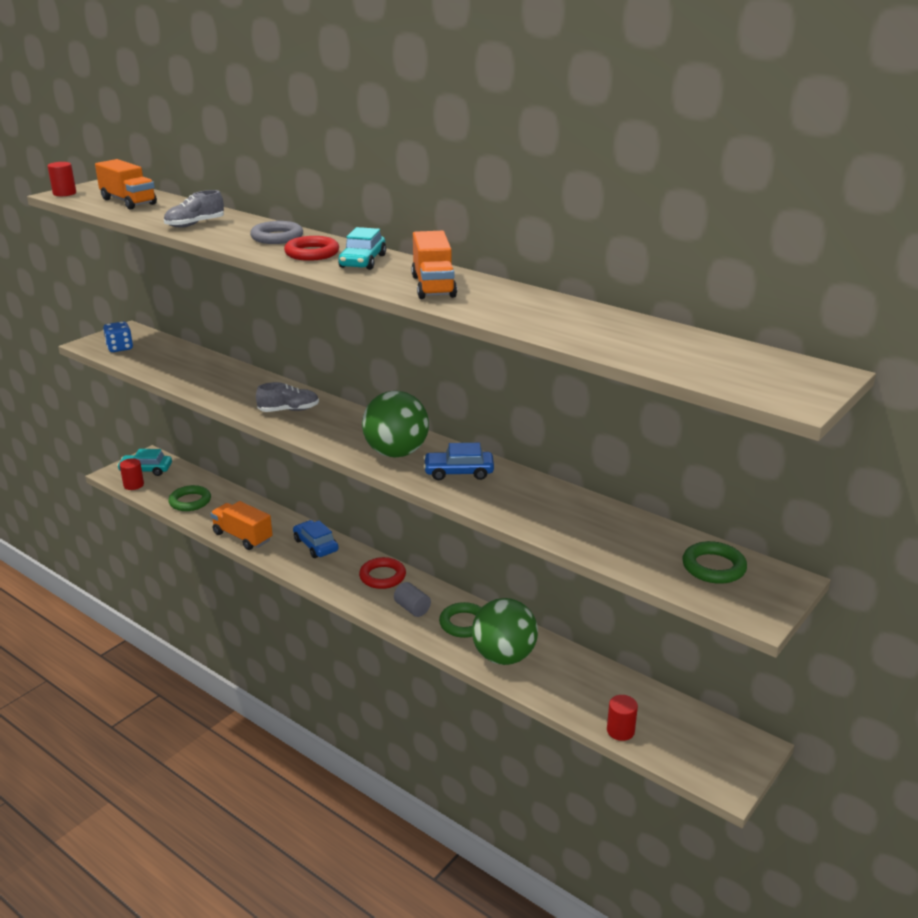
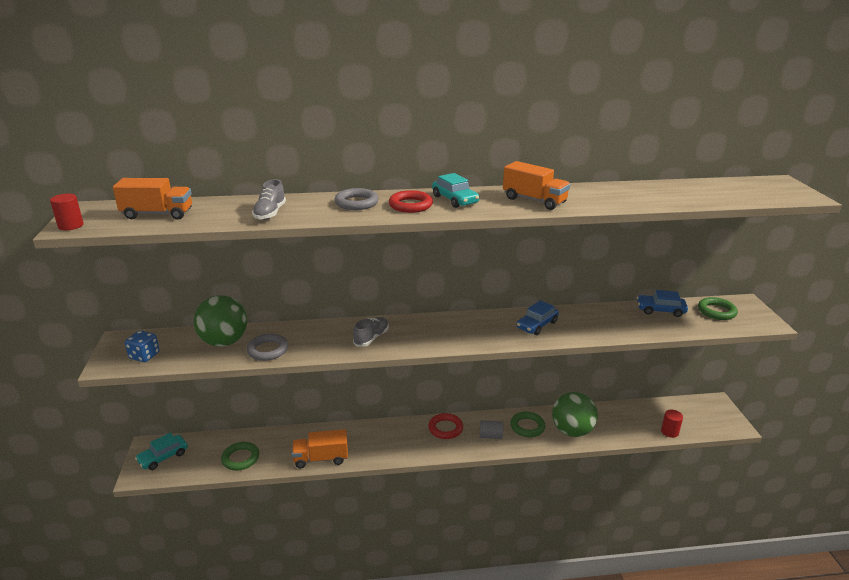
camera: 45 degrees left, 0 degrees up
red cylinder [120,458,144,490] -> none
blue car [293,520,339,558] -> blue car moved to [637,290,688,317]
green ball [362,391,429,458] -> green ball moved to [194,295,247,347]
none -> grey ring [246,334,288,361]

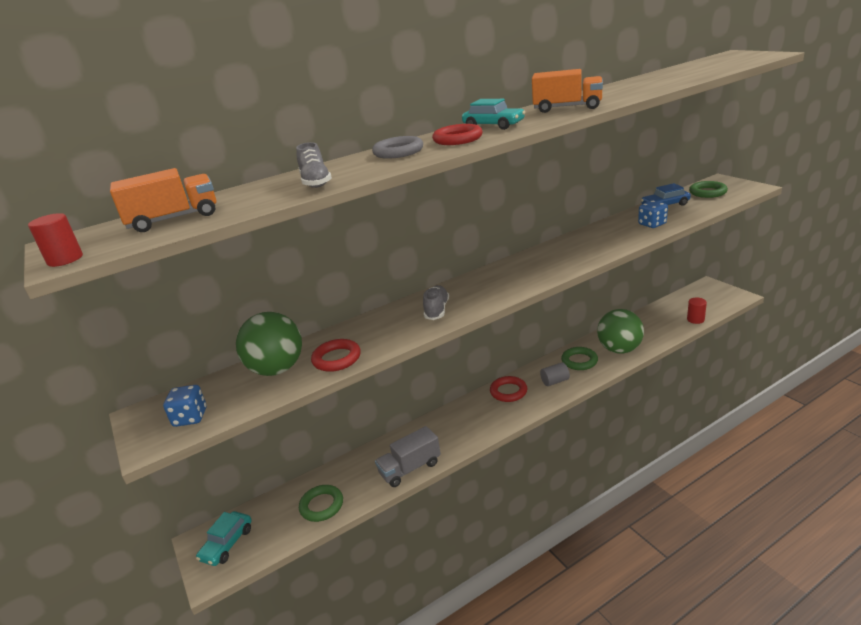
camera: 20 degrees left, 0 degrees up
grey ring [246,334,288,361] -> red ring [311,339,361,372]
orange truck [292,429,348,468] -> grey truck [375,426,441,487]
blue car [516,300,559,335] -> none
none -> blue dice [638,200,668,228]

